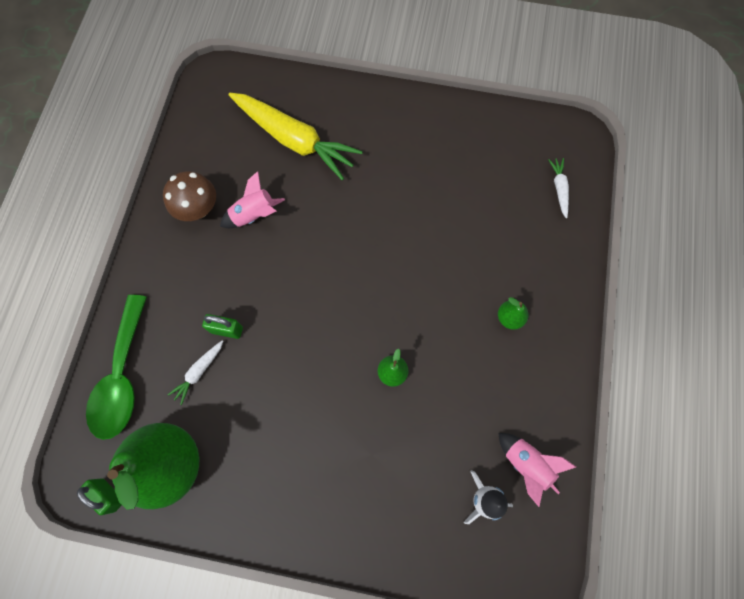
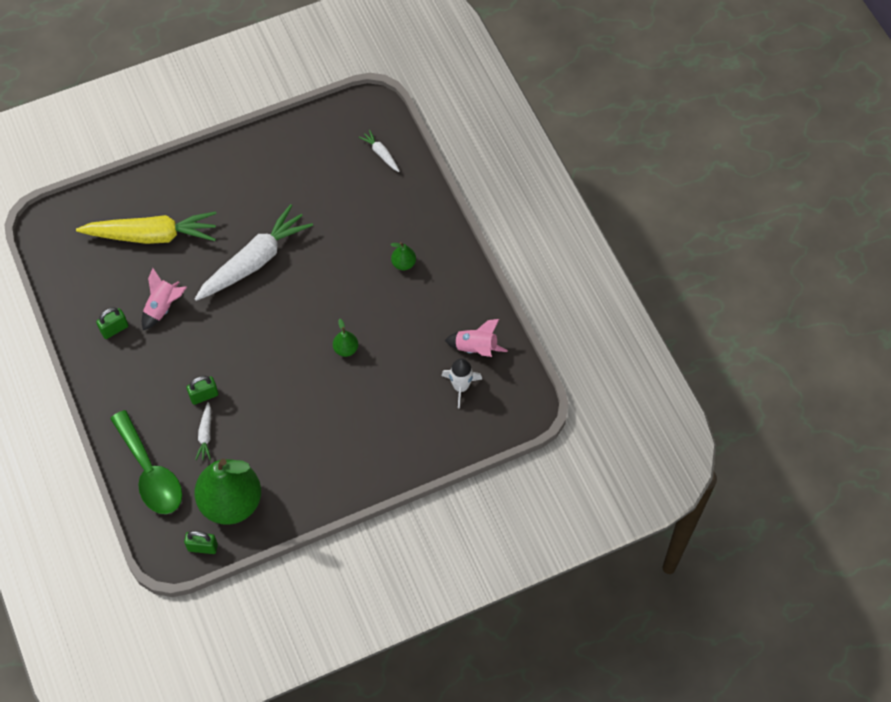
camera: 35 degrees left, 10 degrees down
brown mushroom [163,171,216,221] -> green padlock [96,307,128,339]
none -> white carrot [195,204,313,301]

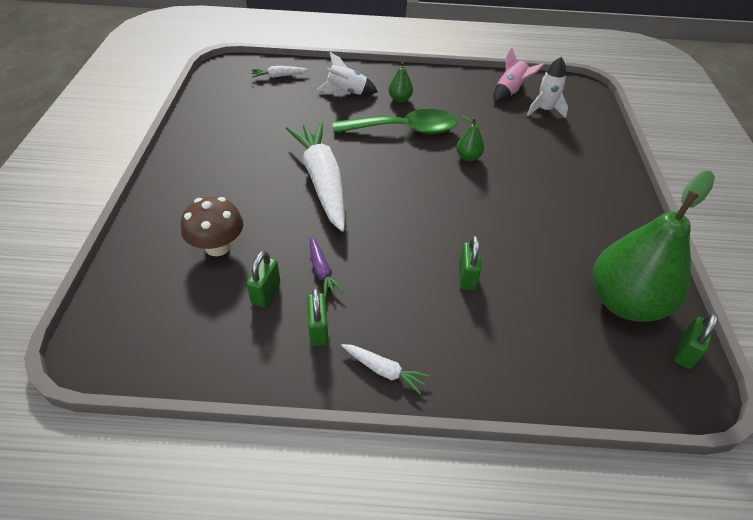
camera: 65 degrees left, 15 degrees down
yellow carrot [76,211,217,244] -> brown mushroom [181,197,243,256]
green spoon [110,410,182,514] -> green spoon moved to [333,109,458,134]
pink rocket [142,268,187,330] -> purple carrot [310,236,344,298]
white carrot [195,402,211,460] -> white carrot moved to [341,344,430,394]
none -> green padlock [246,250,280,307]
none -> white rocket [317,52,378,95]

